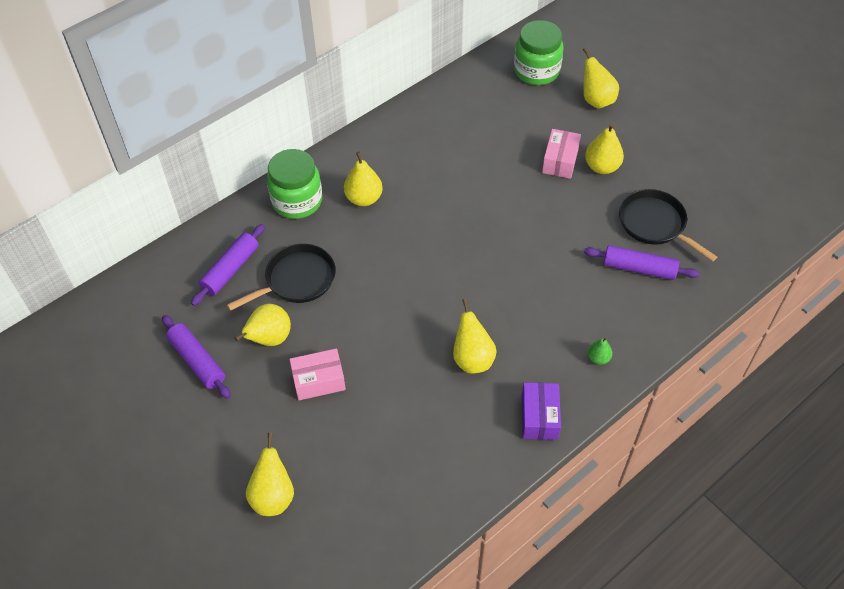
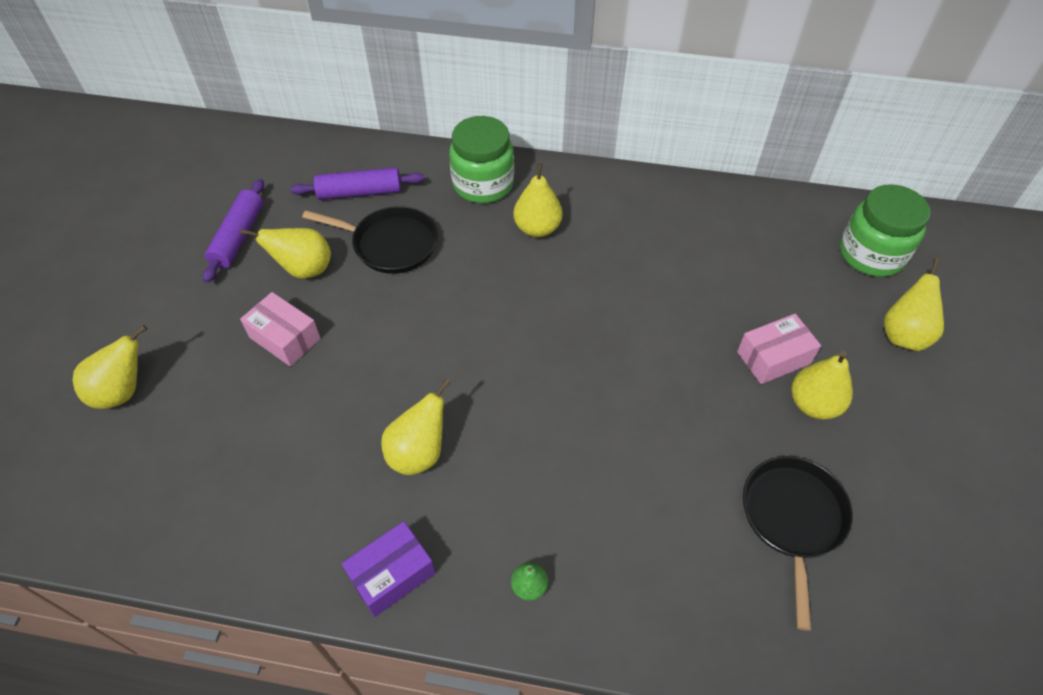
camera: 50 degrees right, 0 degrees up
purple rolling pin [584,245,699,280] -> none

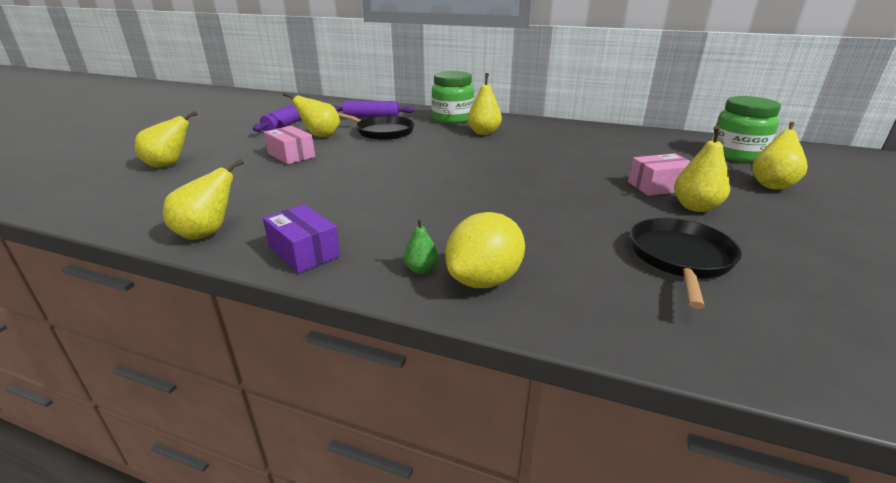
camera: 10 degrees right, 25 degrees down
purple box [341,521,436,617] -> purple box turned 75 degrees clockwise [263,205,340,273]
yellow pear [381,378,451,475] -> yellow pear moved to [163,159,244,240]
none -> yellow lemon [445,212,525,288]

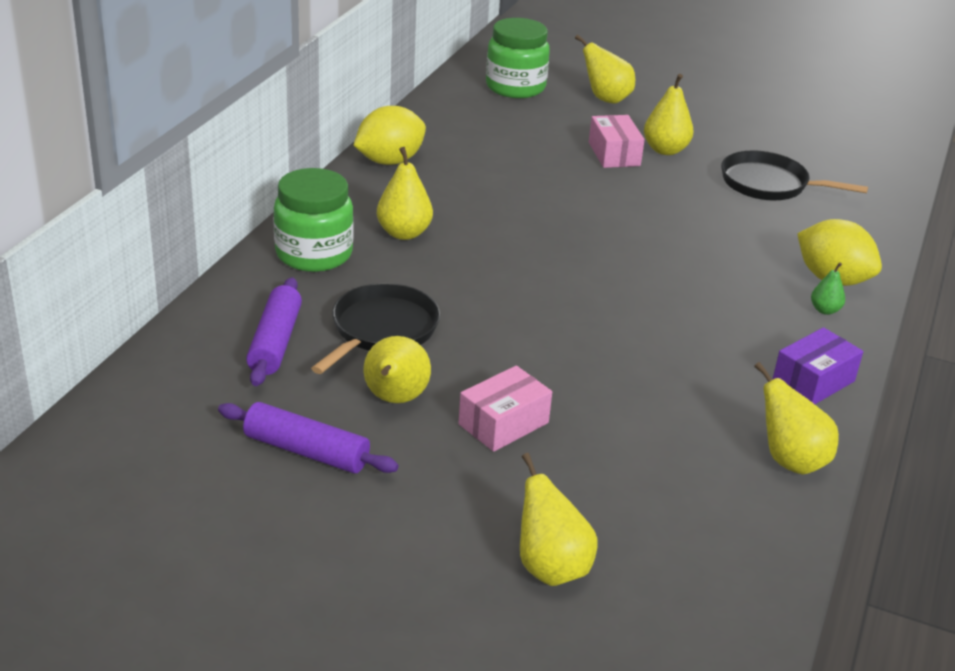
camera: 90 degrees left, 5 degrees up
none -> yellow lemon [353,106,426,165]

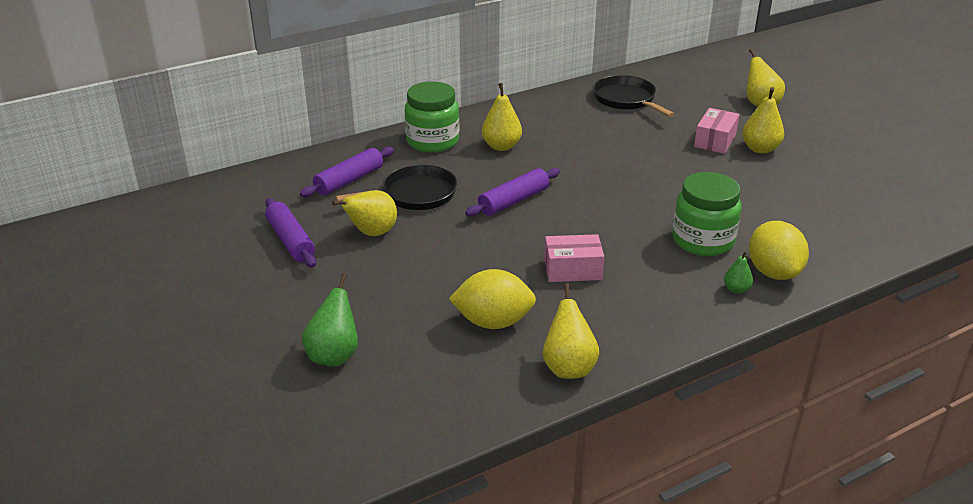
camera: 40 degrees right, 0 degrees up
yellow lemon [353,106,426,165] -> yellow lemon moved to [449,269,536,329]
pink box [458,365,552,452] -> pink box moved to [544,234,604,282]
green jar [486,18,550,98] -> green jar moved to [672,172,741,256]
yellow pear [520,453,597,586] -> green pear [302,273,358,366]
black pan [721,150,868,200] -> black pan moved to [593,75,674,117]
purple box [772,327,863,404] -> none
none -> purple rolling pin [465,168,560,217]

